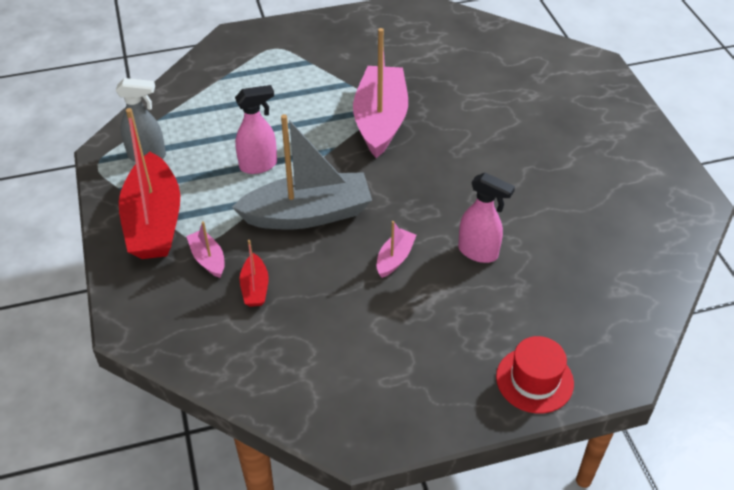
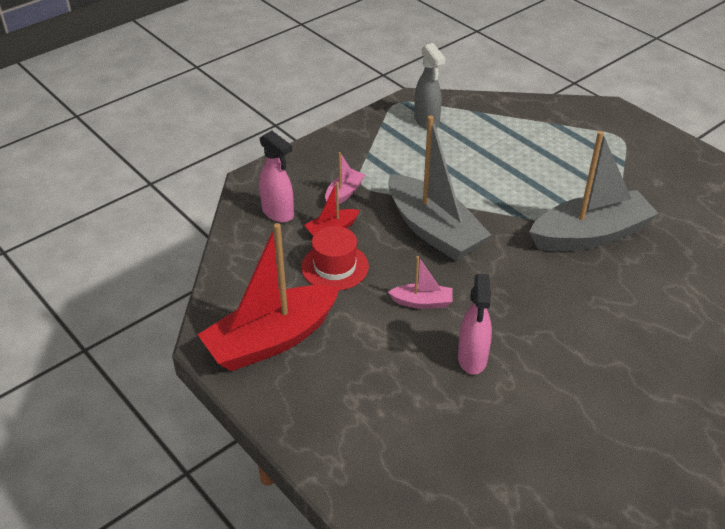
camera: 65 degrees right, 5 degrees down
red boat [119,108,180,259] -> red boat moved to [197,223,340,371]
pink spray bottle [235,85,277,174] -> pink spray bottle moved to [259,130,294,223]
pink boat [353,28,408,158] -> grey boat [529,131,659,251]
red hat [496,336,574,414] -> red hat moved to [301,226,369,291]

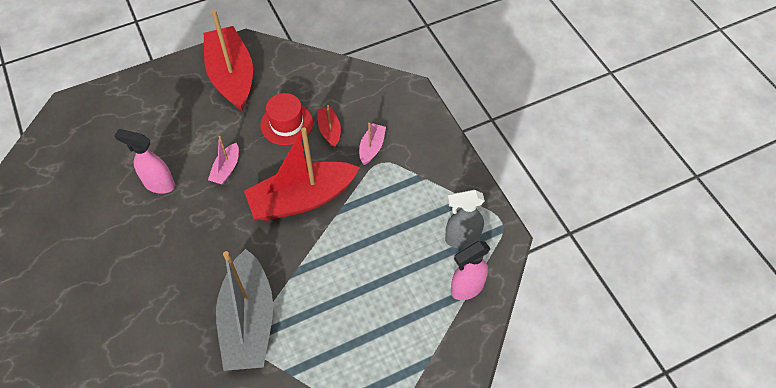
camera: 105 degrees right, 15 degrees up
pink spray bottle [259,130,294,223] -> pink spray bottle moved to [451,241,491,300]
pink boat [325,152,365,204] -> pink boat turned 120 degrees counterclockwise [359,123,386,165]
grey boat [388,116,491,261] -> red boat [244,128,360,221]

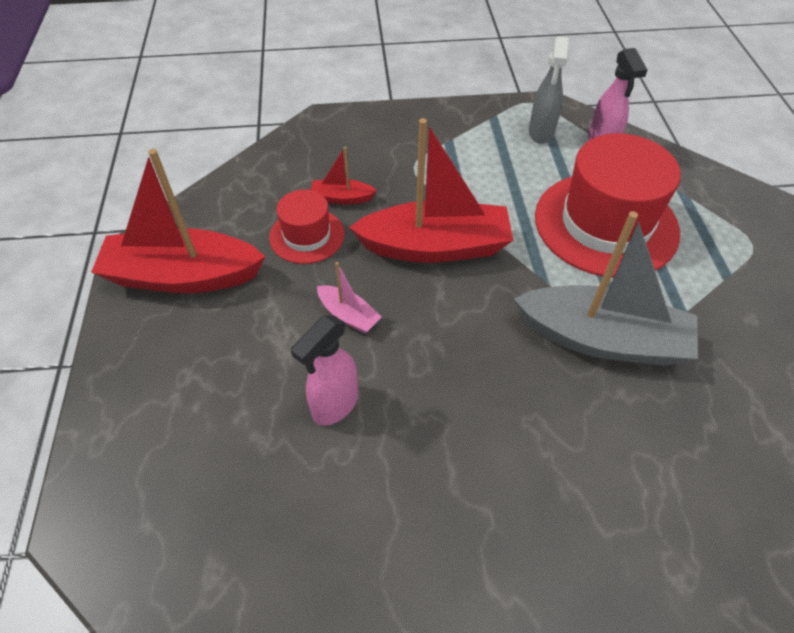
camera: 70 degrees left, 5 degrees down
red boat [244,128,360,221] -> red boat turned 90 degrees counterclockwise [349,118,513,263]
pink boat [359,123,386,165] -> none
none -> red hat [535,133,681,278]

